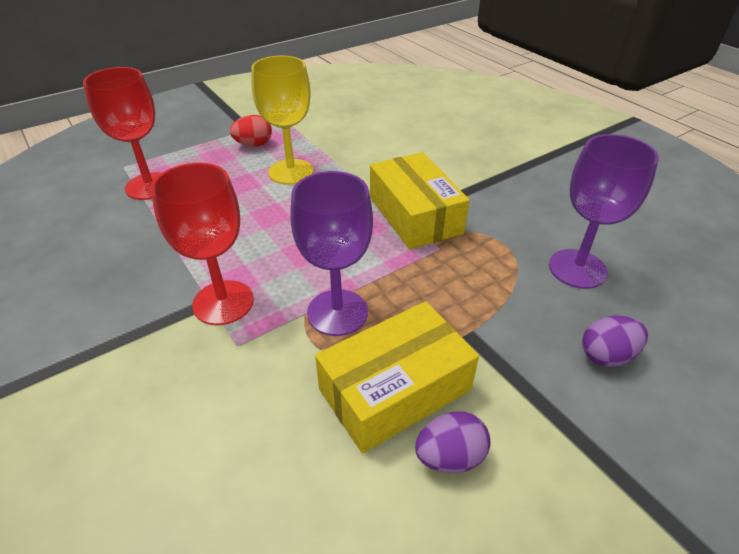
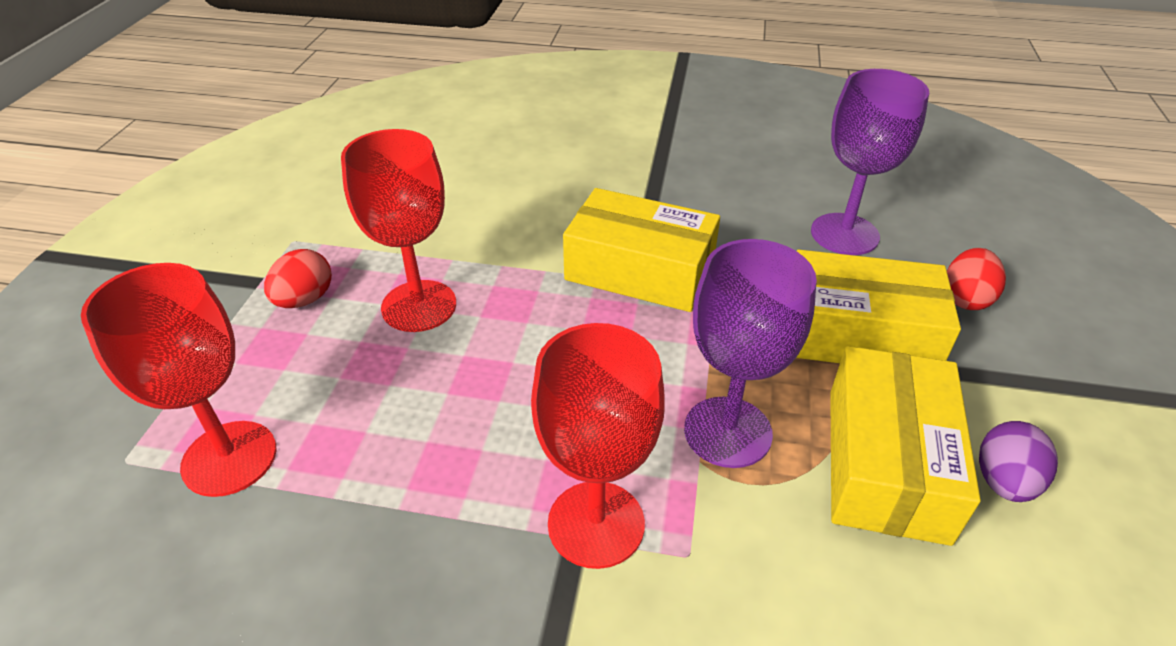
camera: 45 degrees left, 0 degrees up
yellow goblet [251,56,314,185] -> red goblet [341,129,456,332]
purple egg [582,315,648,367] -> red egg [947,248,1006,310]
none -> yellow box [796,250,961,363]

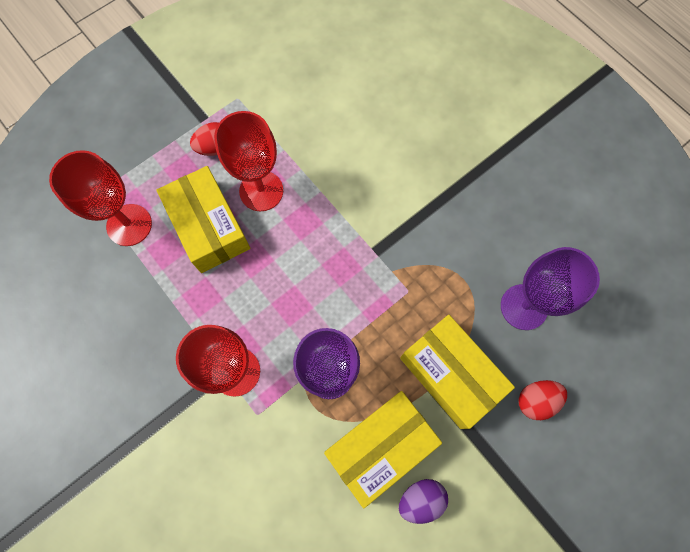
camera: 40 degrees right, 30 degrees up
yellow box [563,188,720,312] -> yellow box moved to [156,166,250,273]

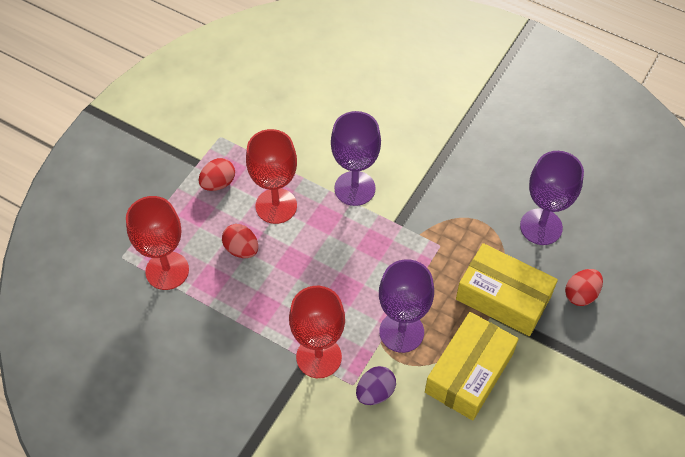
camera: 20 degrees left, 15 degrees down
yellow box [156,166,250,273] -> red egg [222,224,258,258]
purple egg [399,479,448,524] -> purple egg moved to [356,366,396,405]
none -> purple goblet [331,111,381,206]

